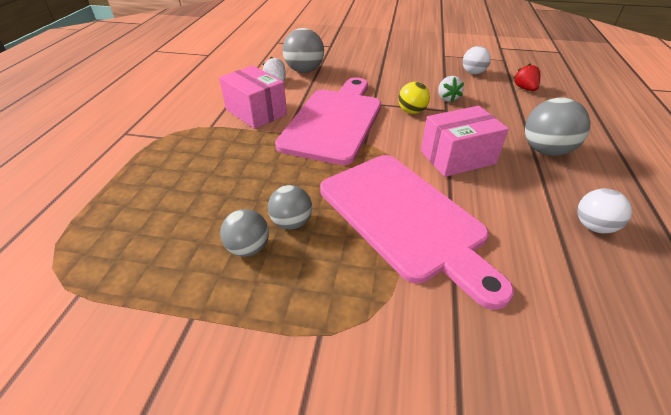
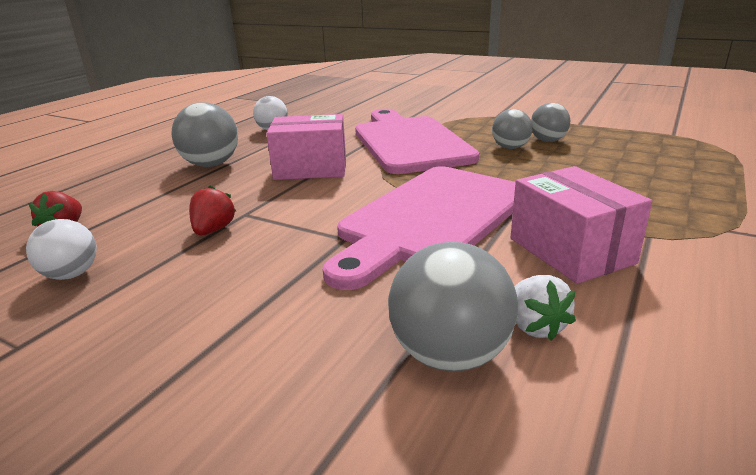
camera: 160 degrees left, 15 degrees down
yellow ball [398,82,430,114] -> none
white strawberry [438,76,464,102] -> red strawberry [189,185,236,235]

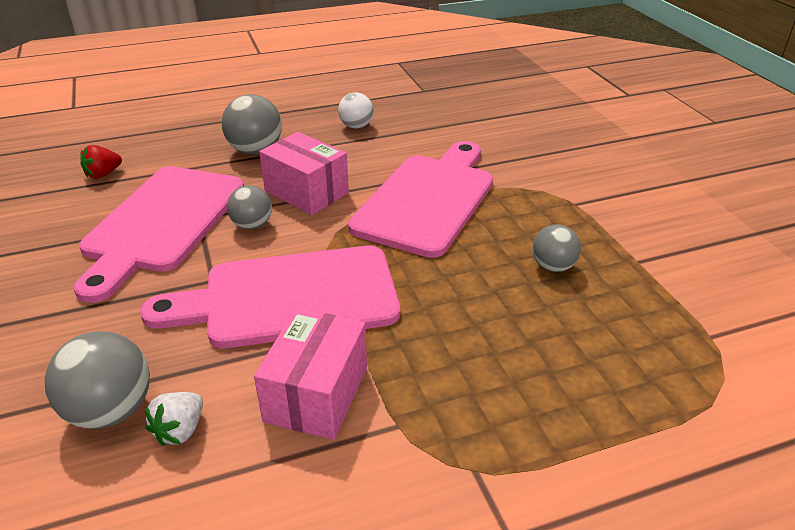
camera: 40 degrees right, 10 degrees up
white ball [26,219,97,280] -> none
red strawberry [189,185,236,235] -> pink cutting board [74,166,244,303]
grey ball [492,109,533,149] -> grey ball moved to [227,185,272,229]

